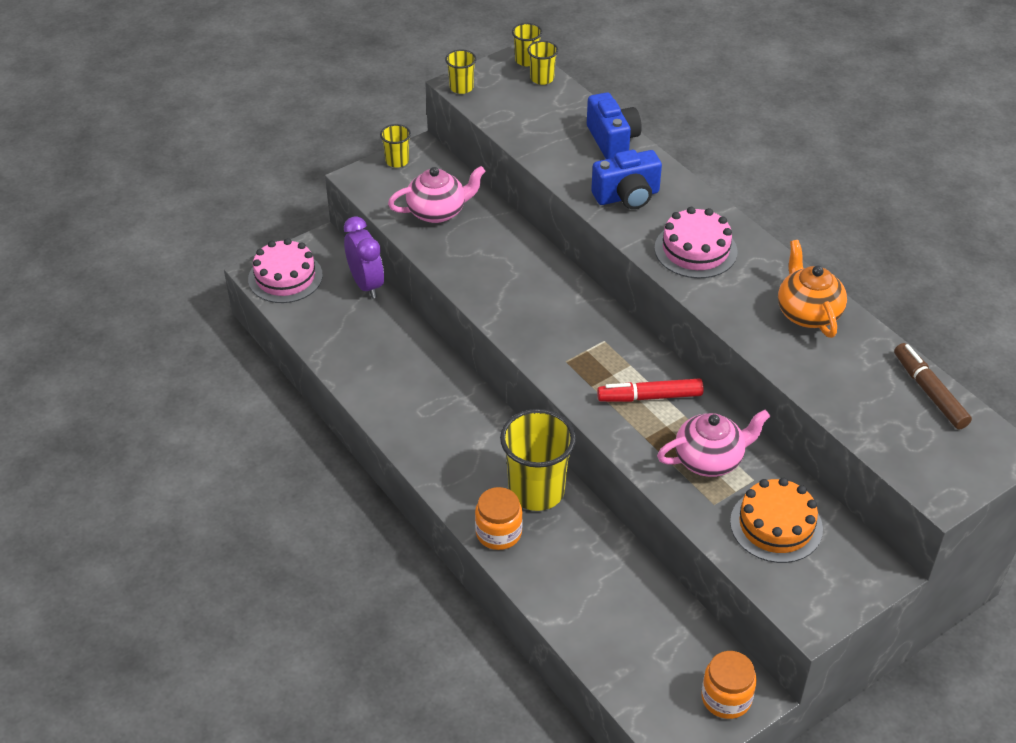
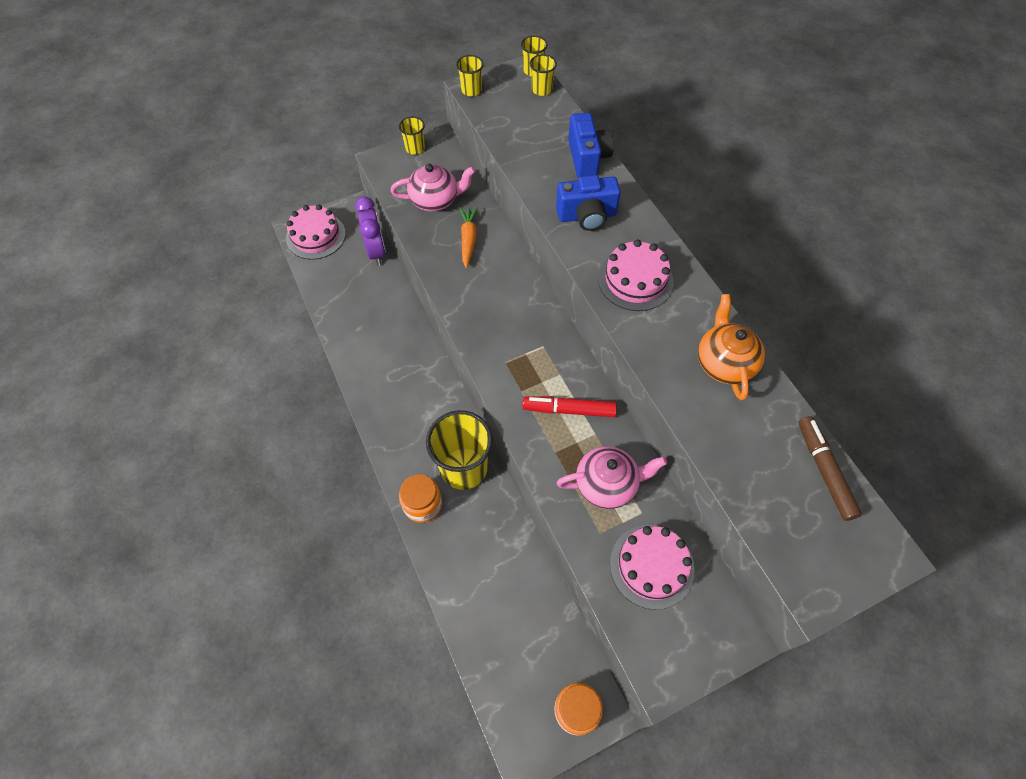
camera: 10 degrees right, 15 degrees up
orange cake [730,478,823,563] -> pink cake [610,525,695,610]
none -> orange carrot [459,207,478,268]

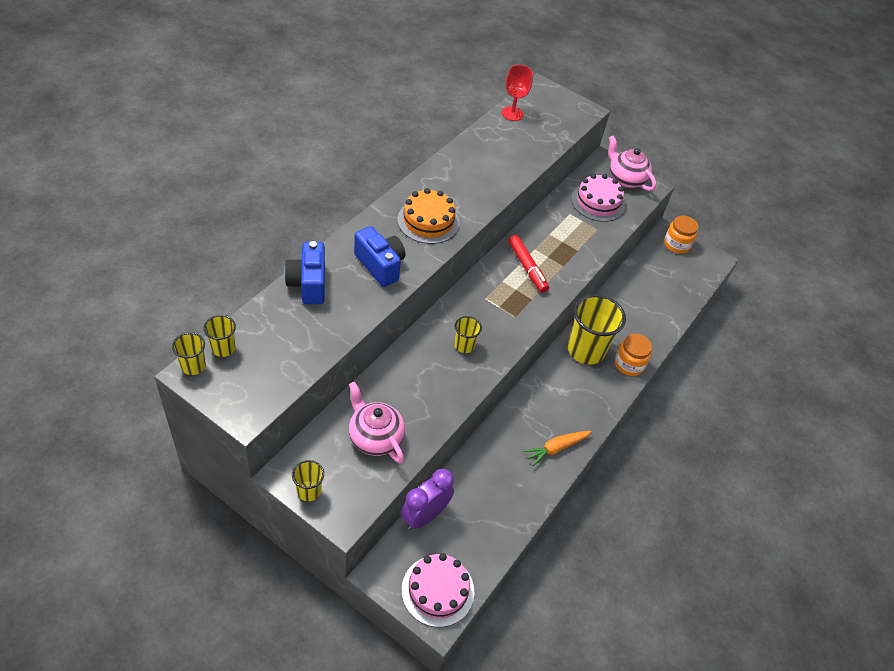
camera: 125 degrees left, 10 degrees down
yellow cup [456,55,484,96] -> yellow cup moved to [454,316,482,353]
orange carrot [459,207,478,268] -> orange carrot moved to [523,431,592,466]
pink teapot [557,446,667,509] -> pink teapot moved to [608,135,656,191]
blue camera [568,113,614,178] -> blue camera turned 60 degrees counterclockwise [284,241,325,304]
pink cake [598,240,673,311] -> orange cake [397,188,459,244]
orange teapot [698,294,765,400] -> none
brown marker [798,416,862,521] -> red goblet [502,65,533,121]

